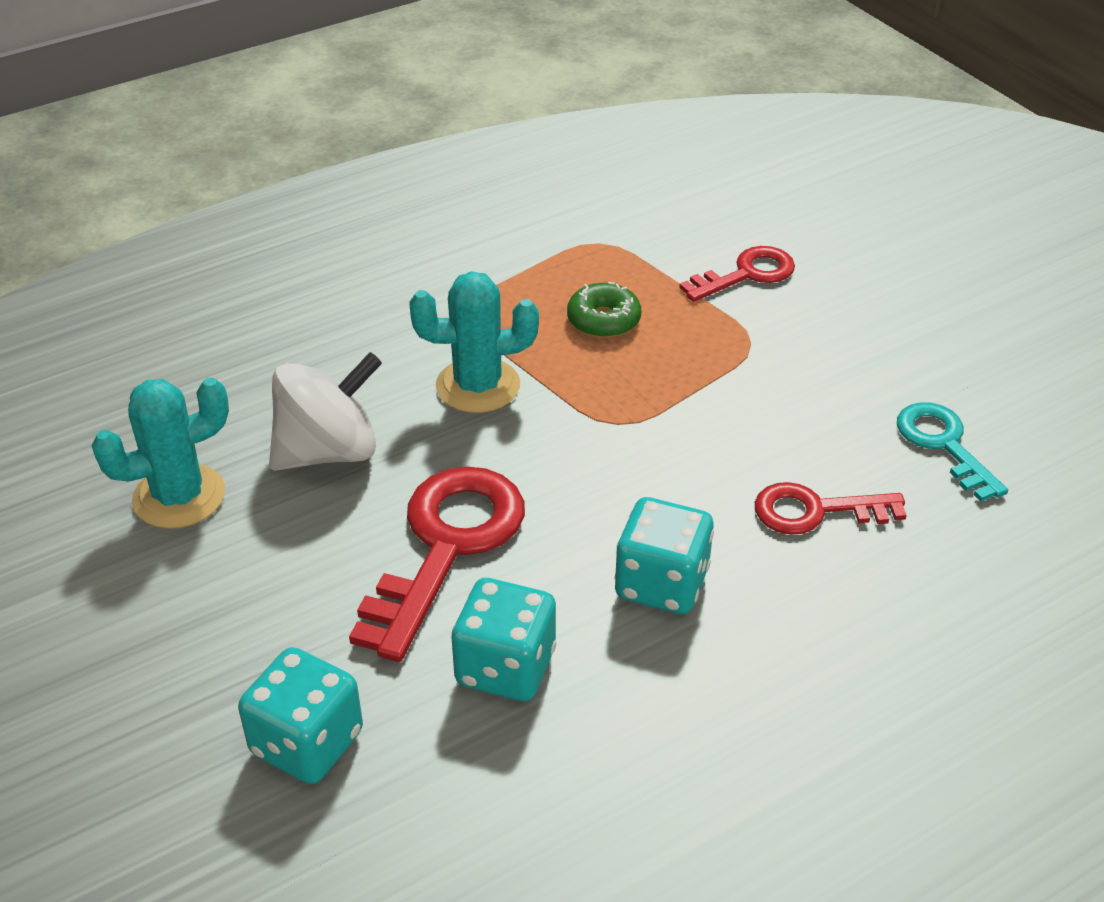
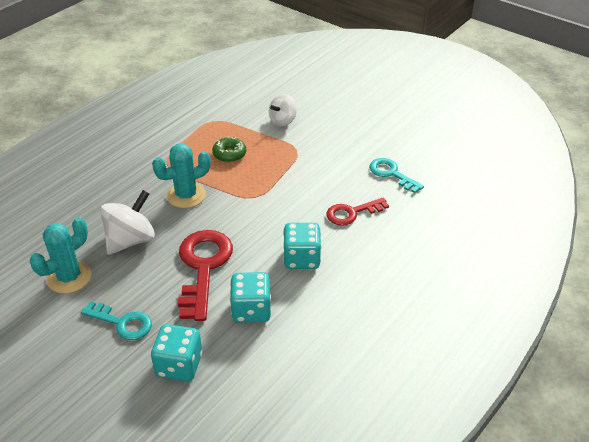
camera: 20 degrees left, 0 degrees up
red key [679,246,795,302] -> white spinning top [269,94,297,127]
none -> turquoise key [81,301,152,340]

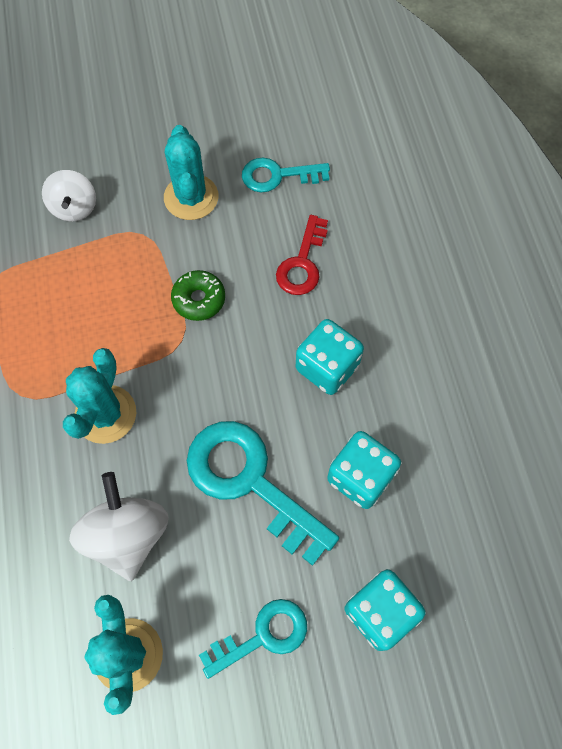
camera: 50 degrees left, 25 degrees up
red key [178,230,233,321] -> turquoise key [187,421,339,566]
green donut [212,137,246,163] -> green donut moved to [171,270,225,321]
none -> turquoise cactus [164,125,218,220]

